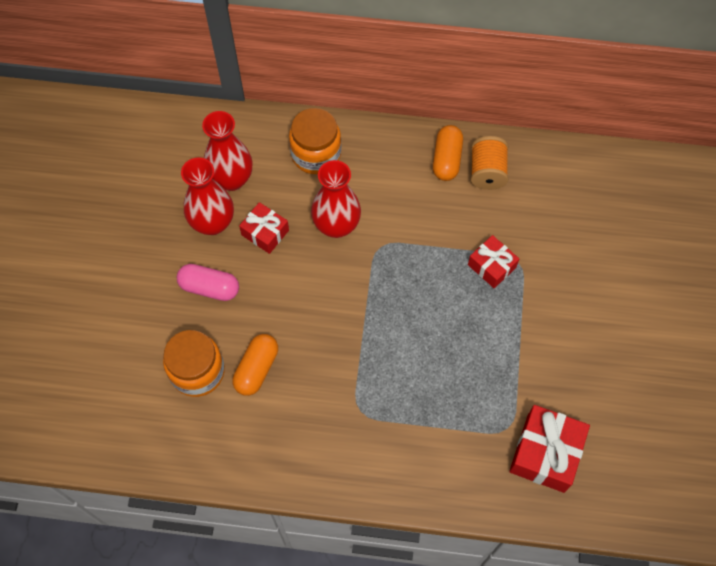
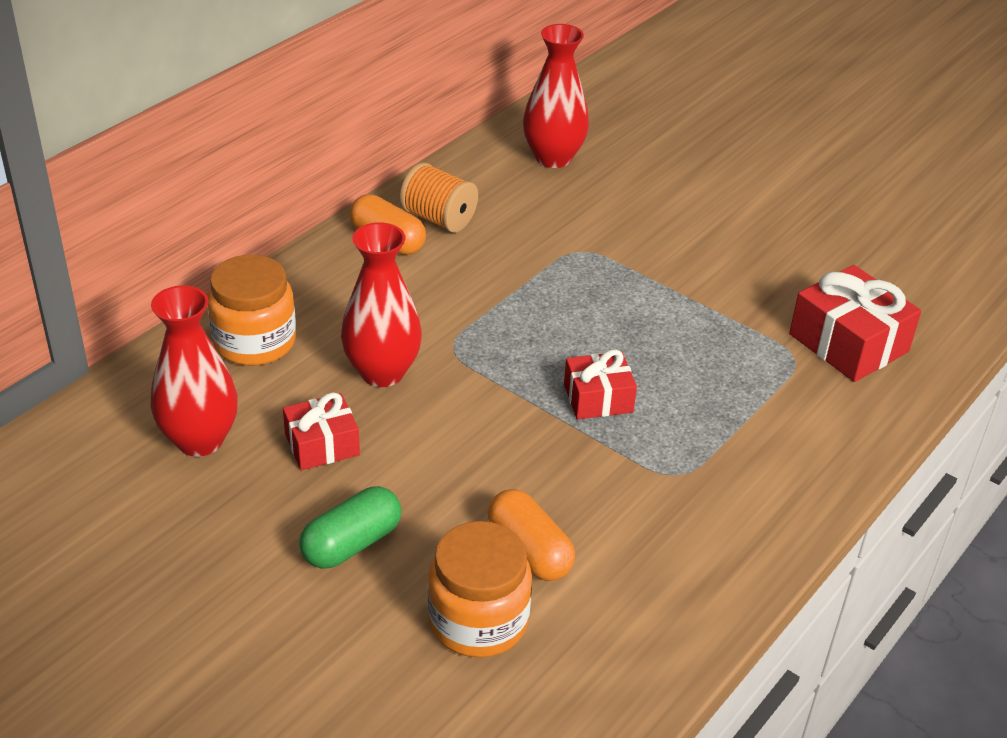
camera: 60 degrees left, 25 degrees down
pink capsule [177,264,239,301] -> green capsule [299,486,401,569]
red vase [181,157,234,235] -> red vase moved to [523,24,589,168]
red gift [468,235,519,288] -> red gift moved to [564,349,637,419]

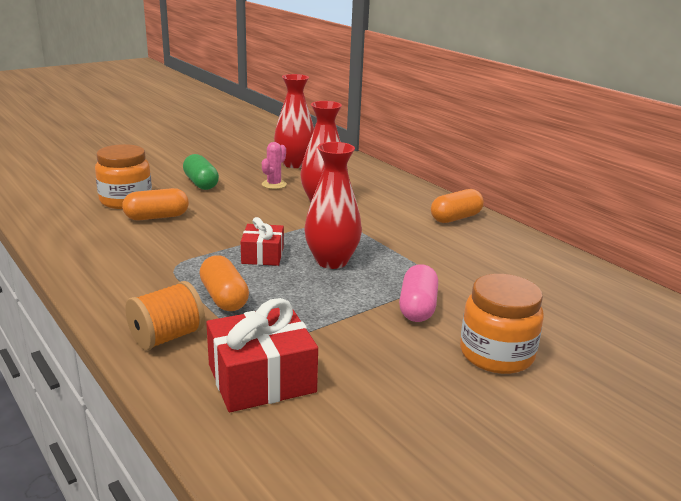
camera: 105 degrees right, 15 degrees down
orange jar [208,255,296,366] -> orange jar moved to [460,274,544,374]
red gift [283,392,360,470] -> pink cactus [262,142,287,189]
orange spool [400,162,478,233] -> orange spool moved to [125,281,205,350]
red vase [523,24,589,168] -> red vase moved to [304,142,362,269]
none -> orange capsule [199,255,249,311]
none -> pink capsule [399,264,438,322]

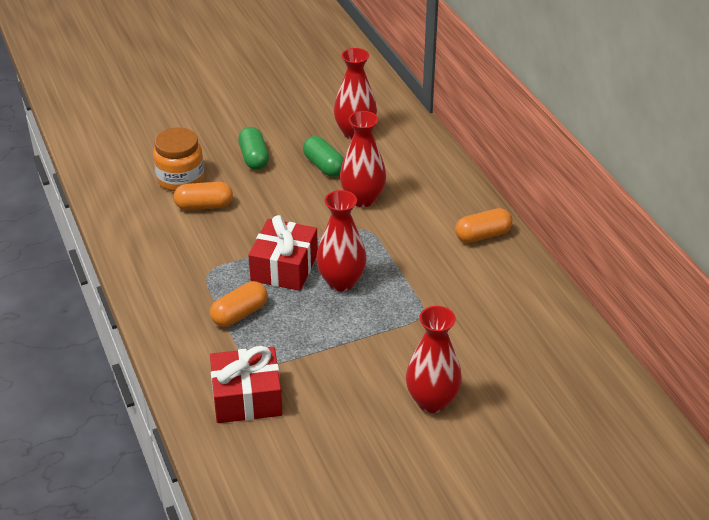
camera: 15 degrees right, 15 degrees up
orange spool [125,281,205,350] -> none
orange capsule [199,255,249,311] -> orange capsule turned 60 degrees clockwise [210,281,268,327]
red gift [241,217,284,266] -> red gift [248,215,318,291], size x1.61
pink cactus [262,142,287,189] -> green capsule [303,136,344,177]
pink capsule [399,264,438,322] -> none
orange jar [460,274,544,374] -> red vase [406,306,462,413]

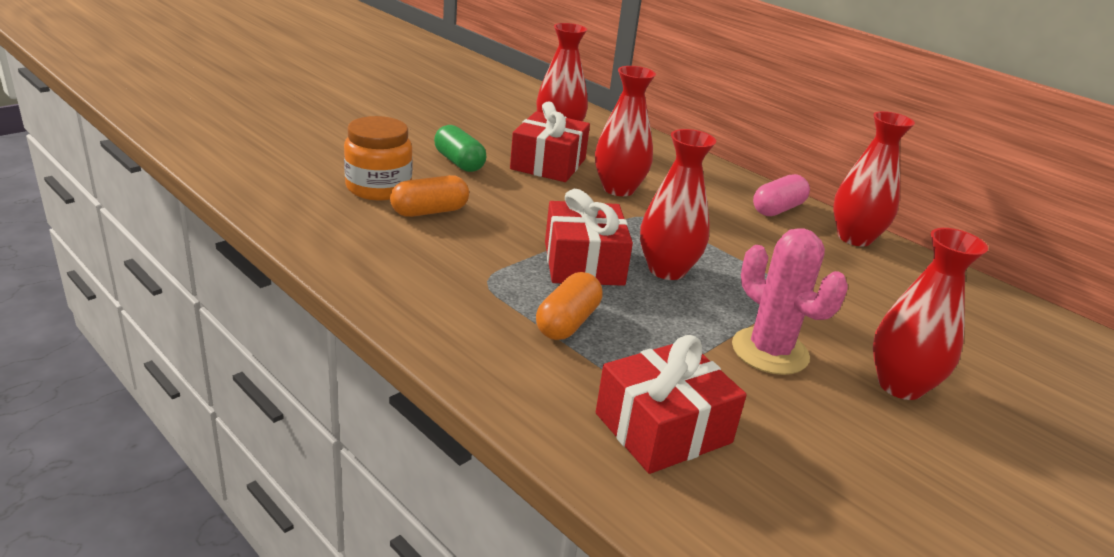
camera: 25 degrees left, 10 degrees down
green capsule [303,136,344,177] -> red gift [510,102,590,182]
orange capsule [455,208,513,243] -> pink capsule [753,174,810,216]
none -> pink cactus [732,228,848,375]
none -> red vase [833,111,915,246]

